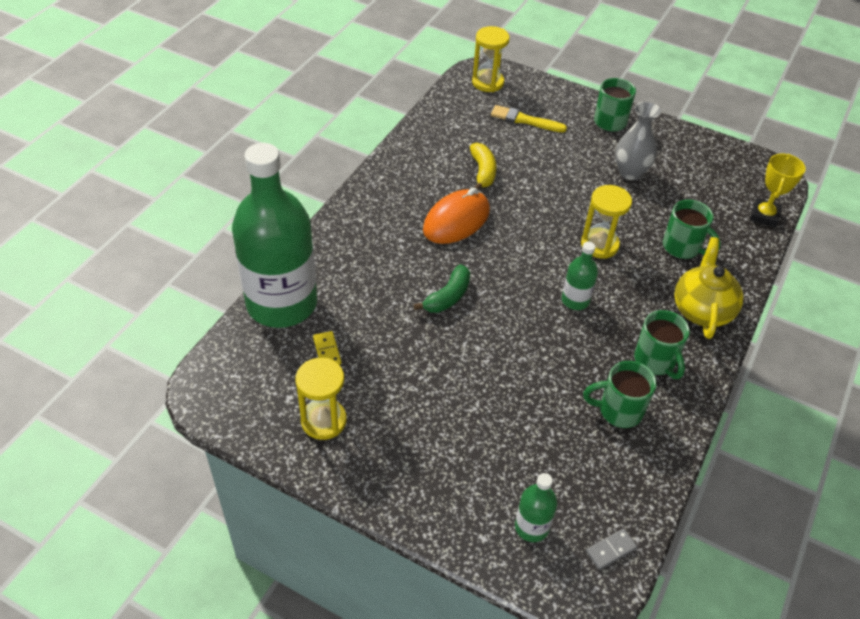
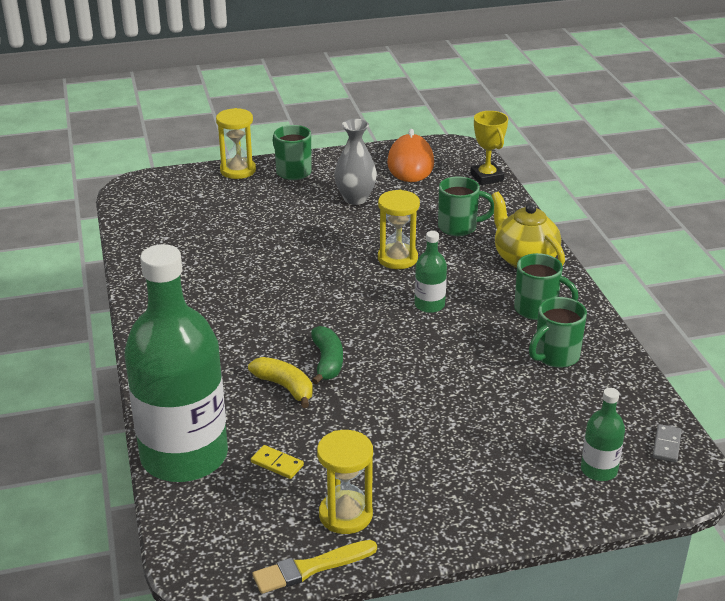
camera: 40 degrees left, 15 degrees down
orange mouse [423,187,490,244] -> orange mouse moved to [387,129,434,182]
yellow banana [470,143,496,190] -> yellow banana moved to [248,357,313,408]
yellow hourglass [472,26,510,92] -> yellow hourglass moved to [216,108,256,179]
yellow brush [491,105,567,132] -> yellow brush moved to [252,540,377,594]

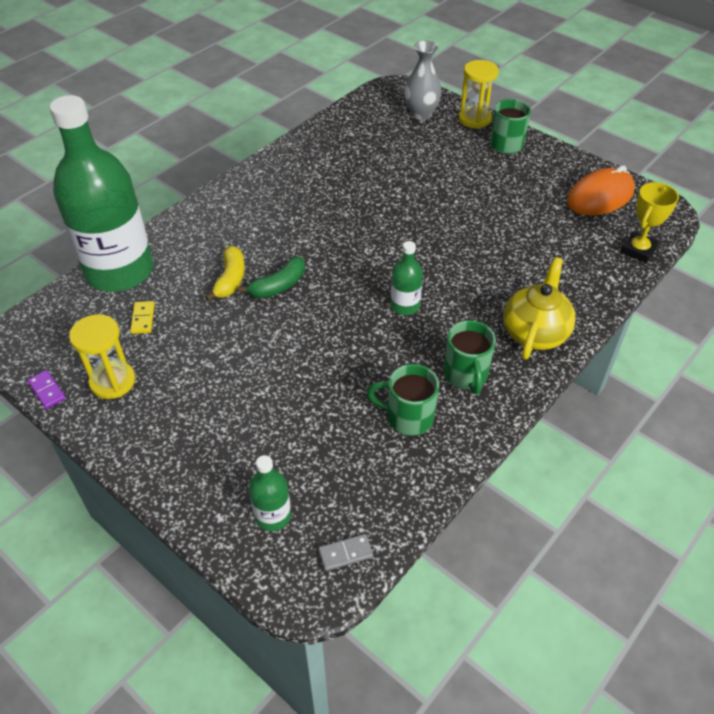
camera: 55 degrees right, 15 degrees up
yellow brush [252,540,377,594] -> purple domino [27,370,66,409]
grey vase [334,119,377,205] -> grey vase moved to [404,40,442,120]
yellow hourglass [378,190,420,269] -> none
green mug [438,176,494,236] -> none

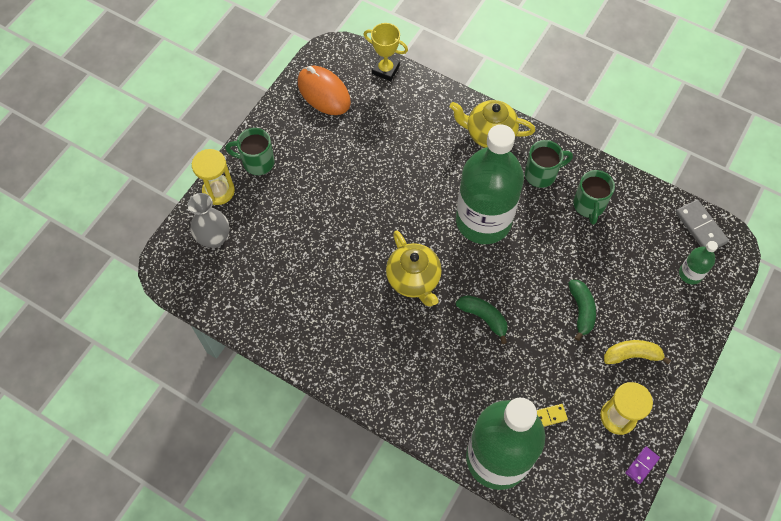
camera: 100 degrees left, 15 degrees up
yellow banana [205,246,245,301] -> yellow banana moved to [604,340,671,364]
grey domino [318,534,373,571] -> grey domino [676,200,729,248], size x1.70
green bottle [391,241,423,315] -> green bottle [456,124,524,244], size x2.41
none -> yellow teapot [386,230,442,307]
none -> green banana [568,280,596,341]

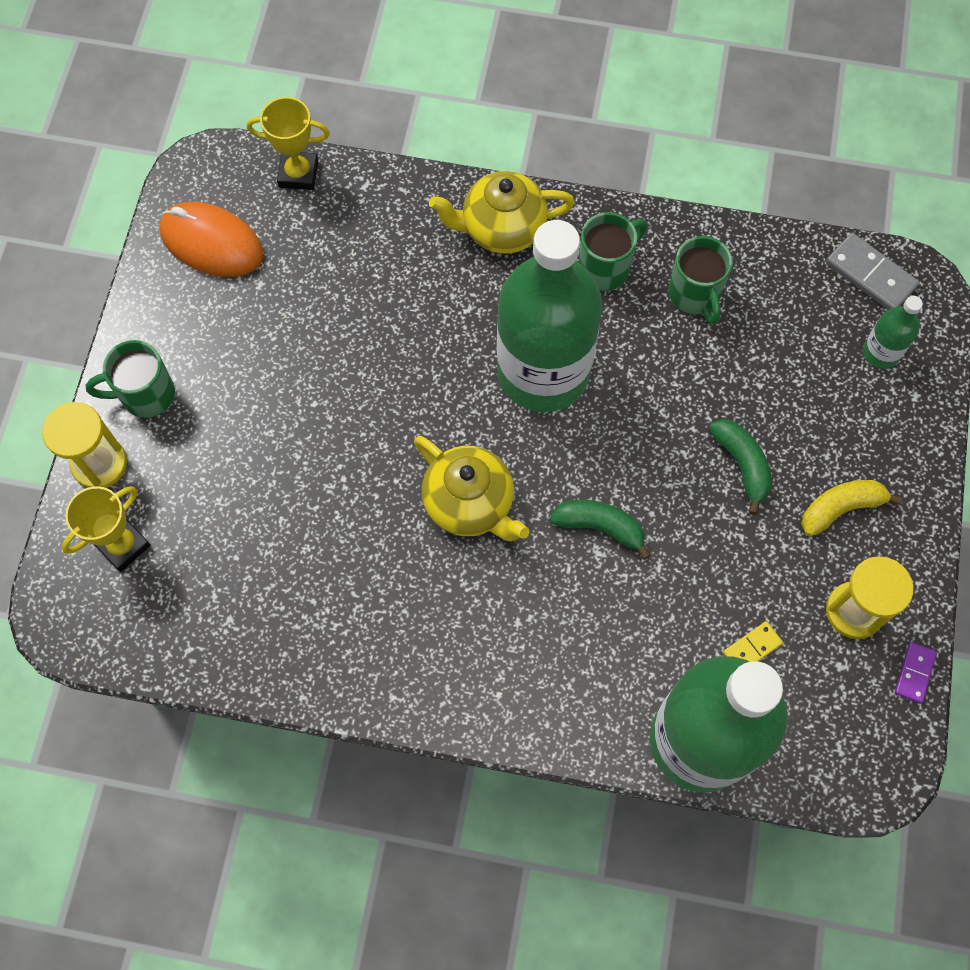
camera: 20 degrees left, 5 degrees up
grey vase [188,193,229,248] -> yellow trophy [62,486,151,572]

